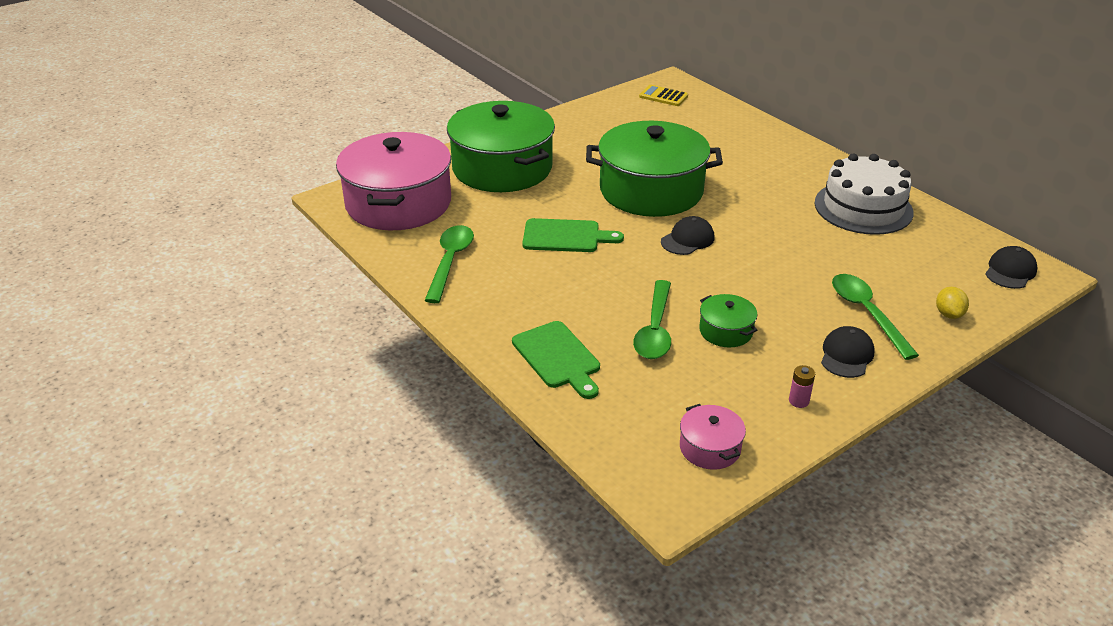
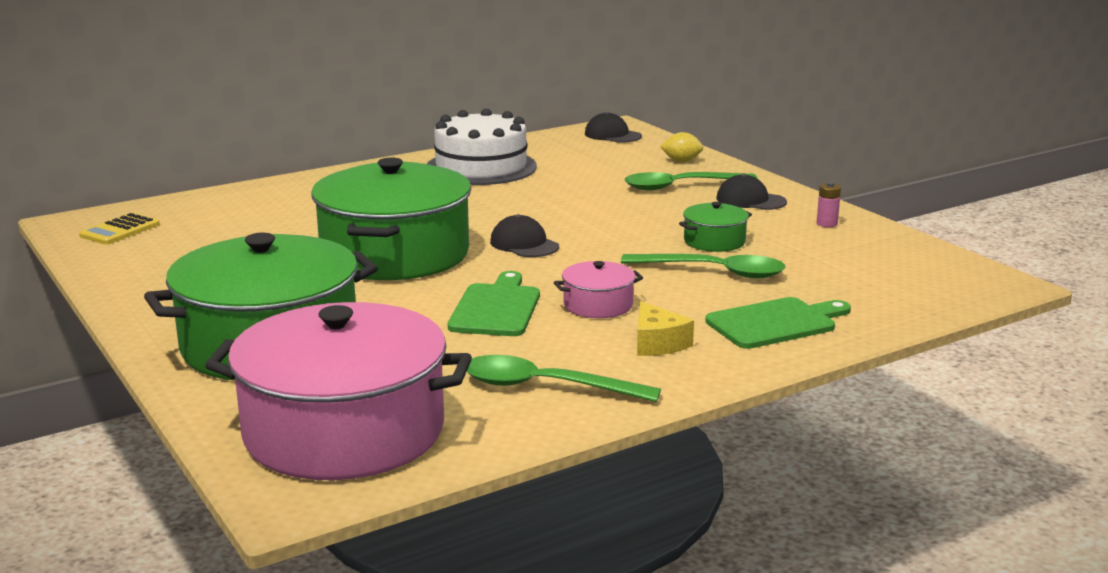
camera: 85 degrees left, 15 degrees down
pink pot [680,404,746,470] -> pink pot moved to [554,261,643,318]
none -> yellow cheese [637,301,694,356]

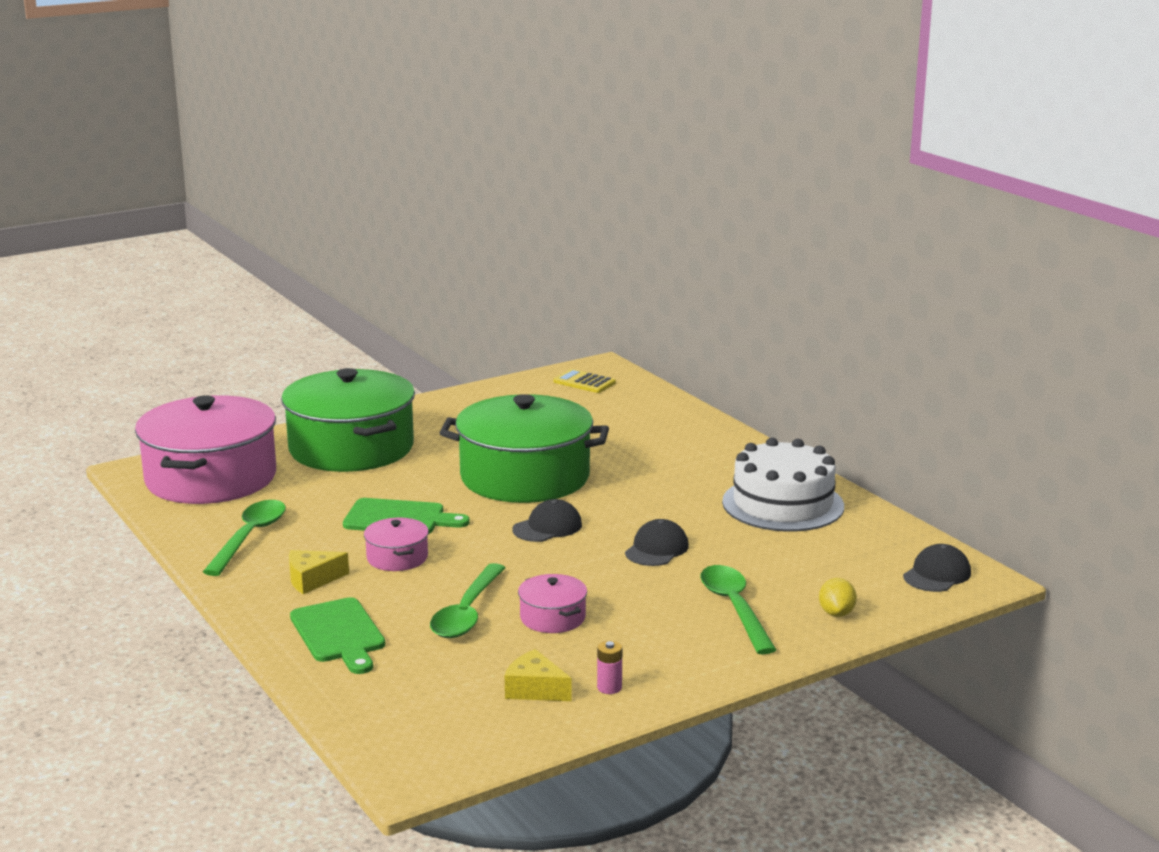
camera: 90 degrees right, 0 degrees up
green pot [679,202,752,252] -> pink pot [518,574,587,633]
black cap [717,174,787,210] -> black cap moved to [625,519,689,566]
none -> yellow cheese [505,649,572,701]

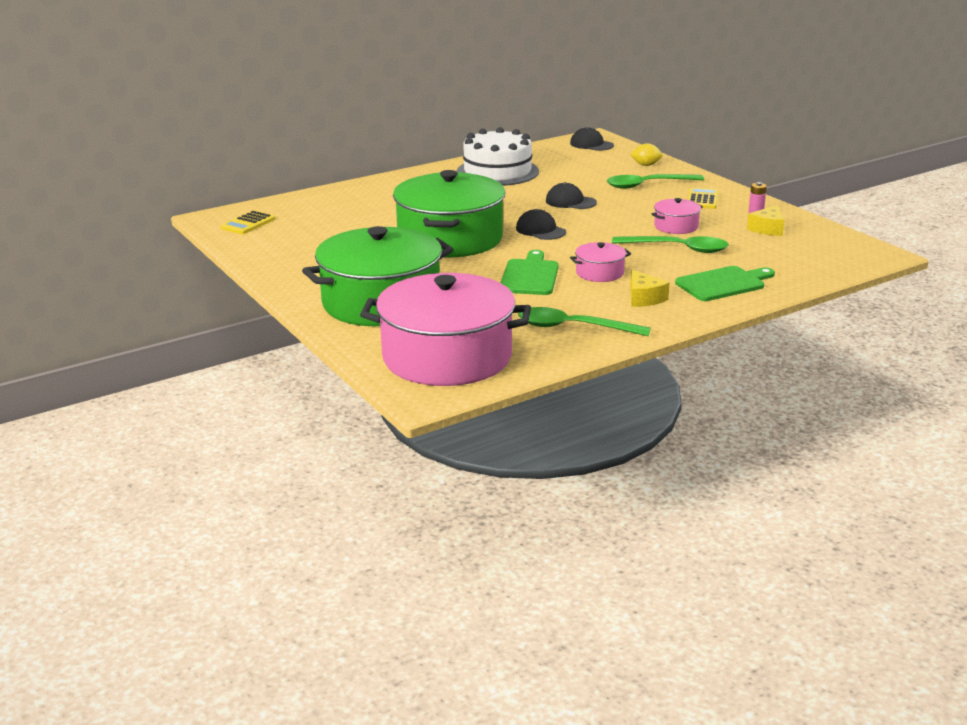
camera: 90 degrees left, 5 degrees up
none -> yellow calculator [687,188,719,209]

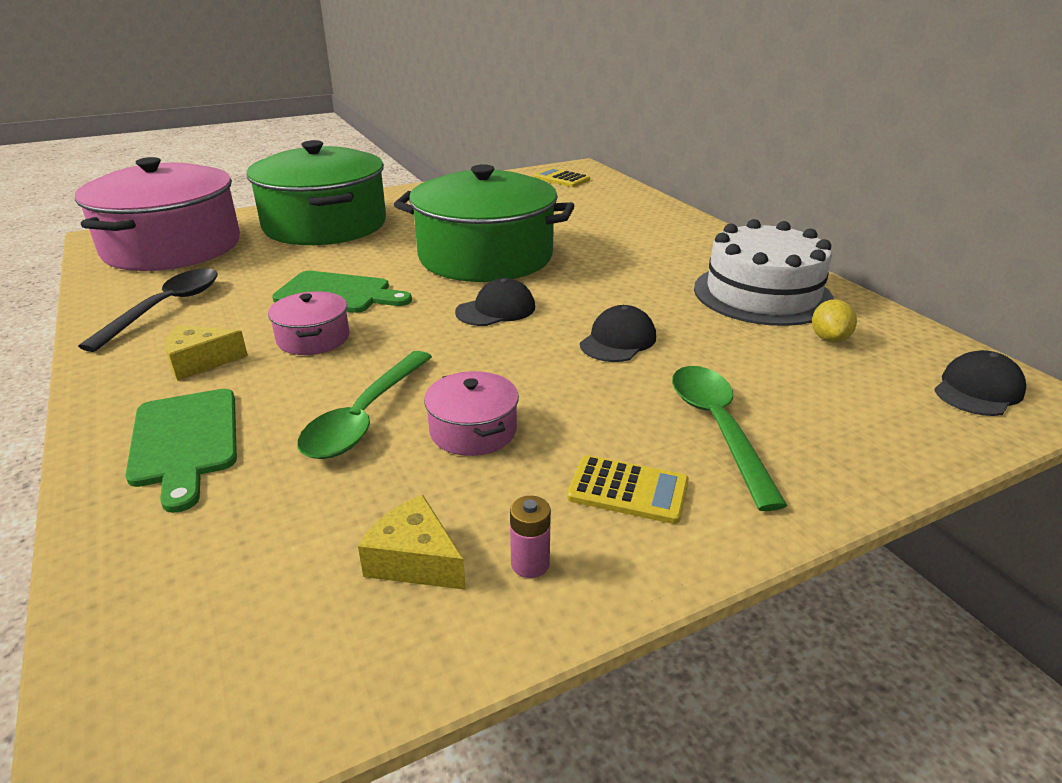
camera: 95 degrees right, 5 degrees up
green spoon [518,307,651,336] -> black spoon [78,268,218,352]
yellow lemon [630,143,662,166] -> yellow lemon moved to [812,299,857,342]

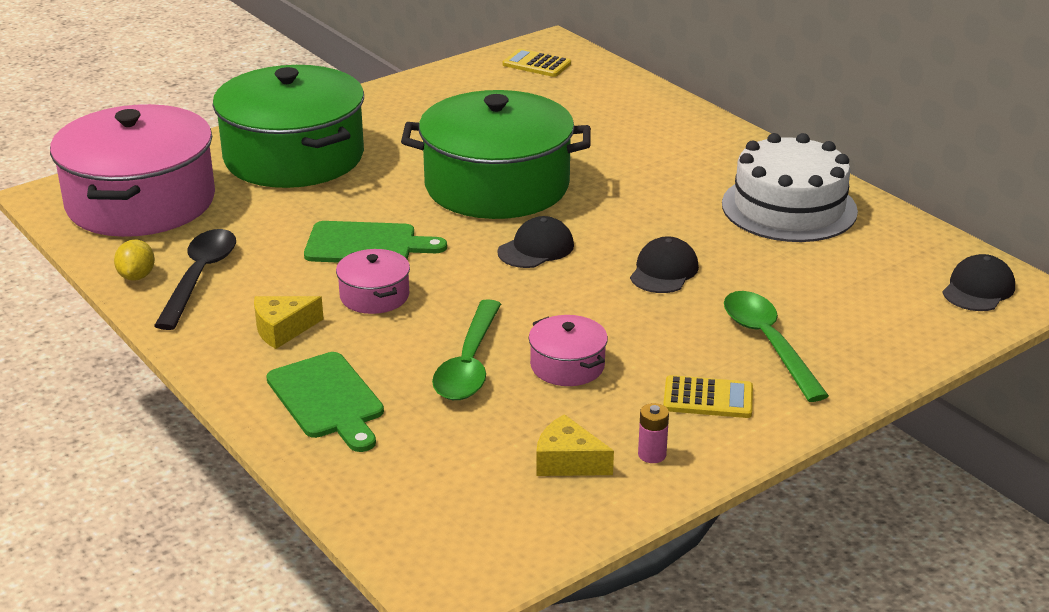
camera: 10 degrees left, 0 degrees up
yellow lemon [812,299,857,342] -> yellow lemon moved to [114,239,155,281]

